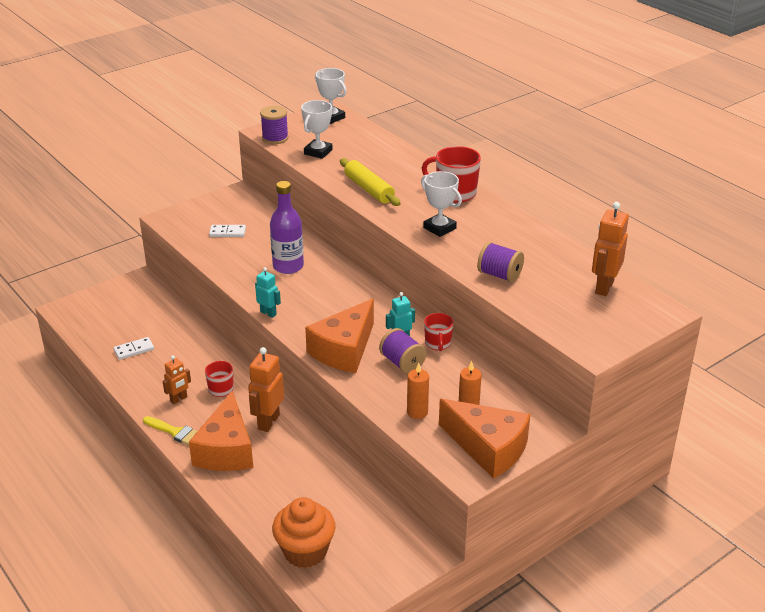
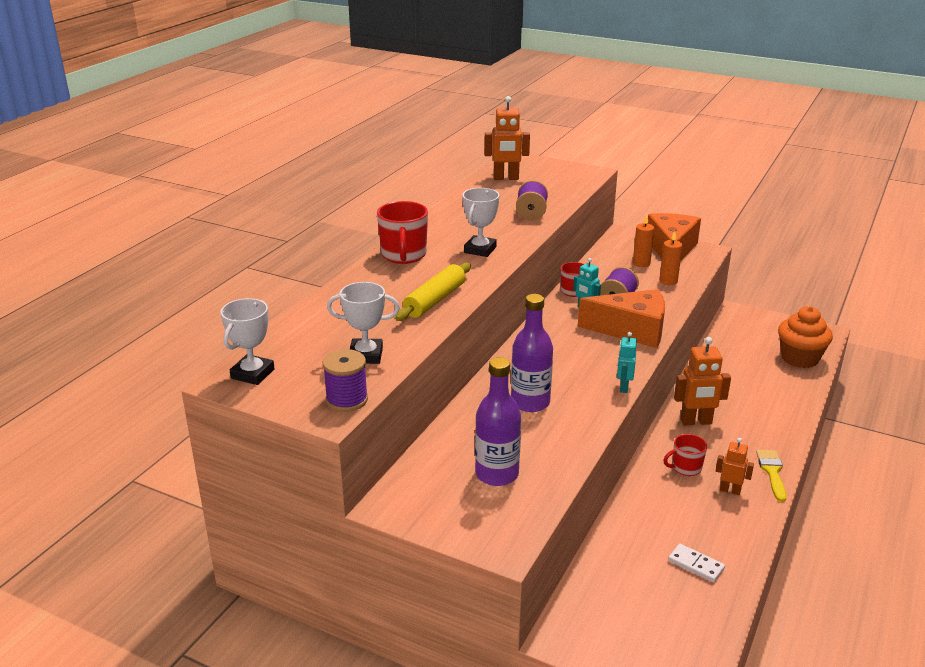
camera: 115 degrees left, 5 degrees down
orange cheese [189,391,253,471] -> none
white domino [209,225,246,237] -> purple bottle [475,357,521,486]

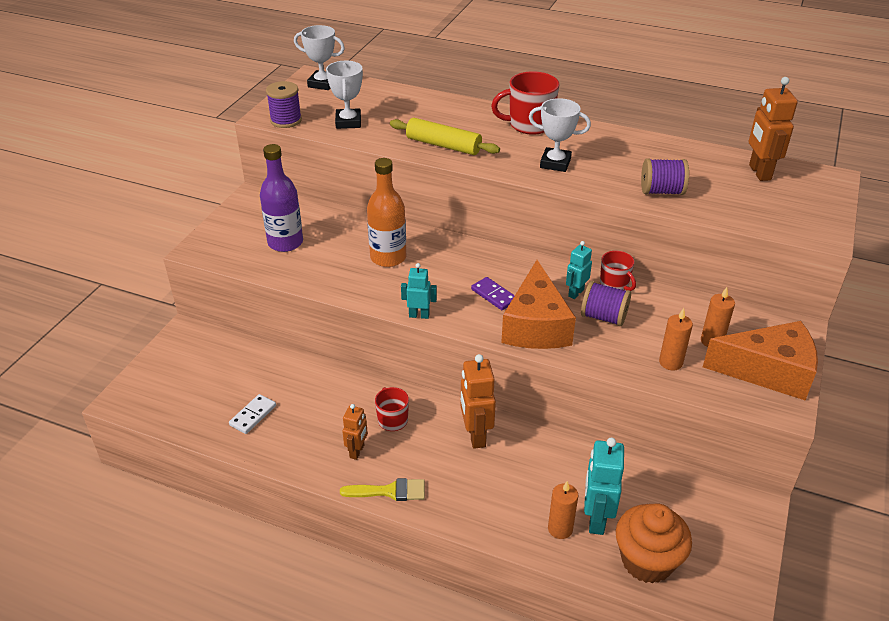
camera: 85 degrees right, 10 degrees up
purple bottle [511,294,553,412] -> orange bottle [367,158,406,267]
none -> purple domino [471,277,515,310]
none -> orange candle [548,481,578,539]
none -> turquoise robot [584,438,624,535]

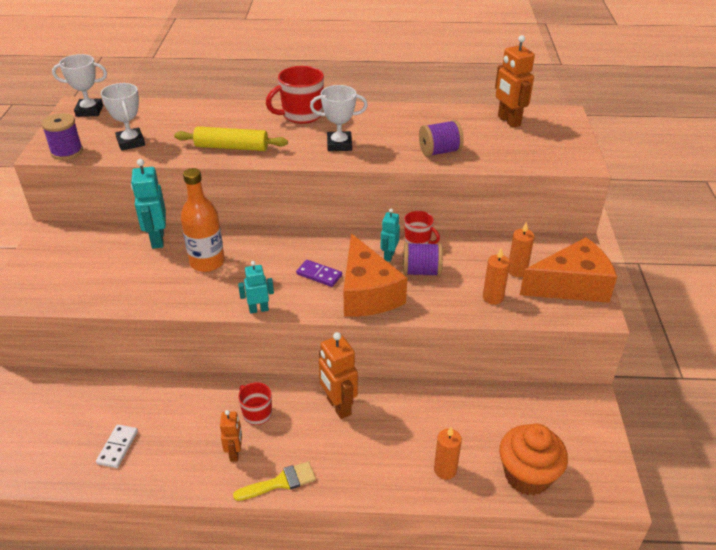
camera: 20 degrees left, 0 degrees up
purple bottle [260,144,303,252] -> none
turquoise robot [584,438,624,535] -> turquoise robot moved to [131,159,166,249]

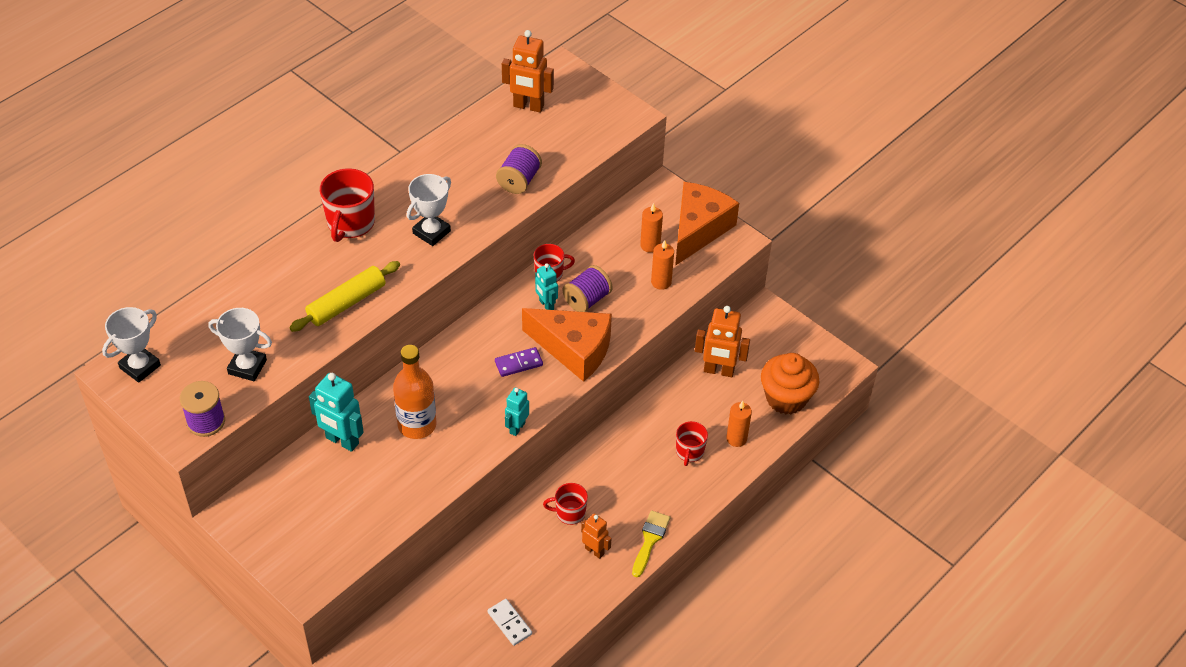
camera: 50 degrees left, 10 degrees up
orange robot [318,332,358,419] -> orange robot moved to [695,306,750,377]
none -> red mug [676,421,708,466]

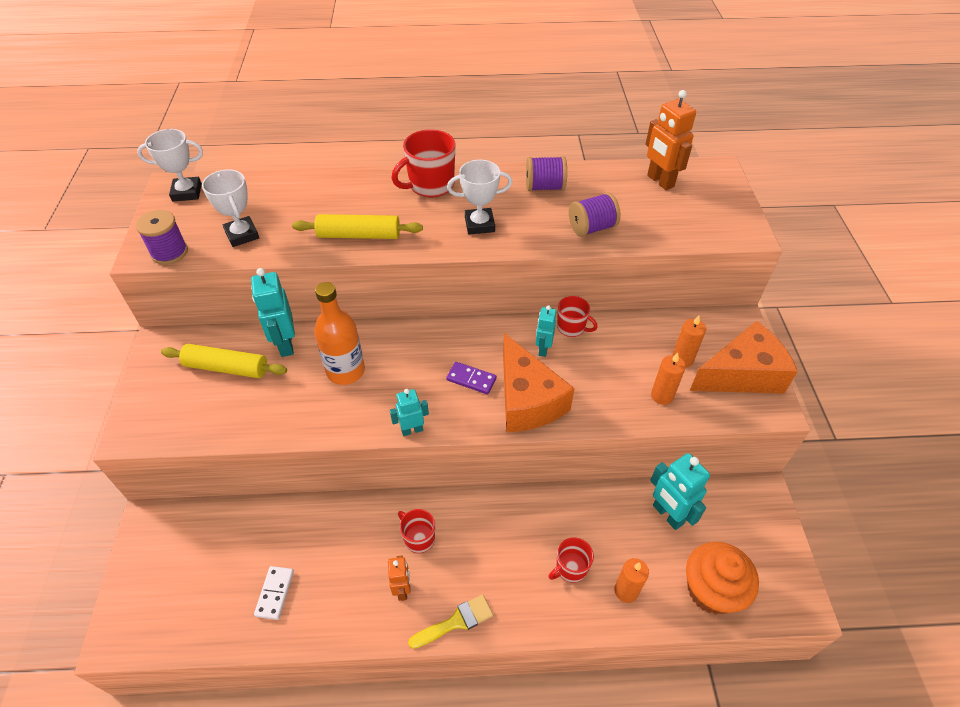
camera: 45 degrees right, 0 degrees up
purple spool [563,265,613,312] -> purple spool moved to [526,156,567,191]
orange robot [695,306,750,377] -> turquoise robot [650,453,710,530]
none -> yellow rolling pin [161,344,287,378]

